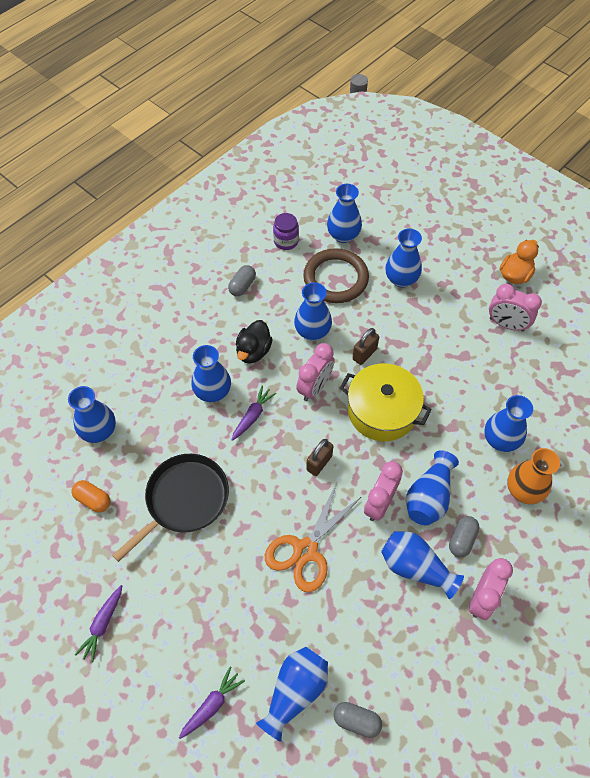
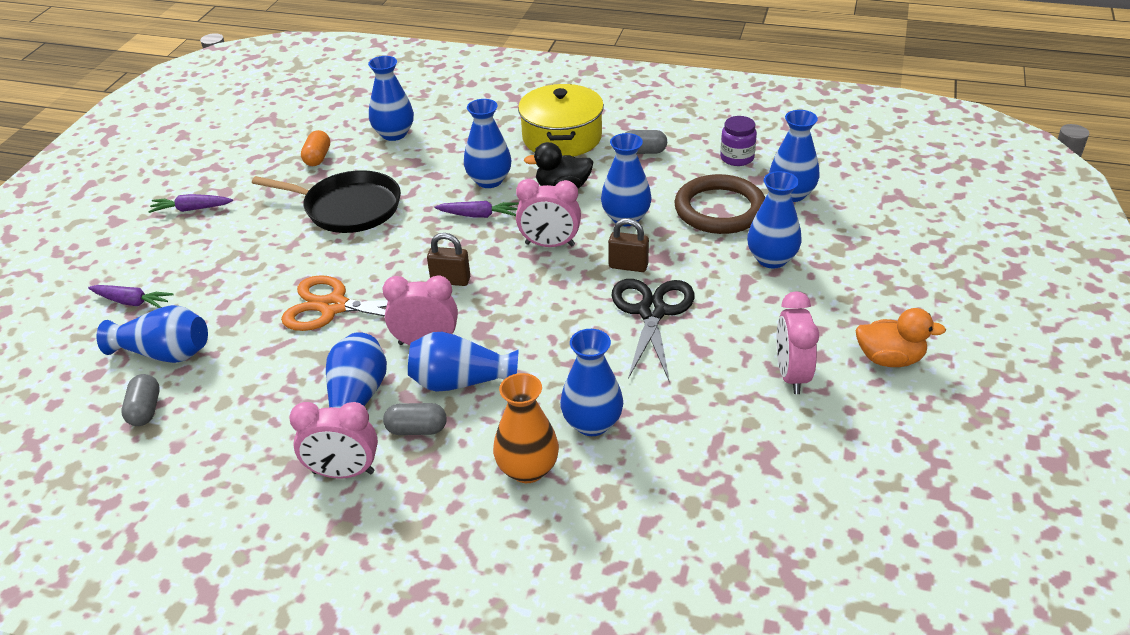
camera: 65 degrees right, 20 degrees down
yellow pot [340,363,432,441] -> yellow pot moved to [518,84,604,157]
none -> black scissors [612,279,695,383]

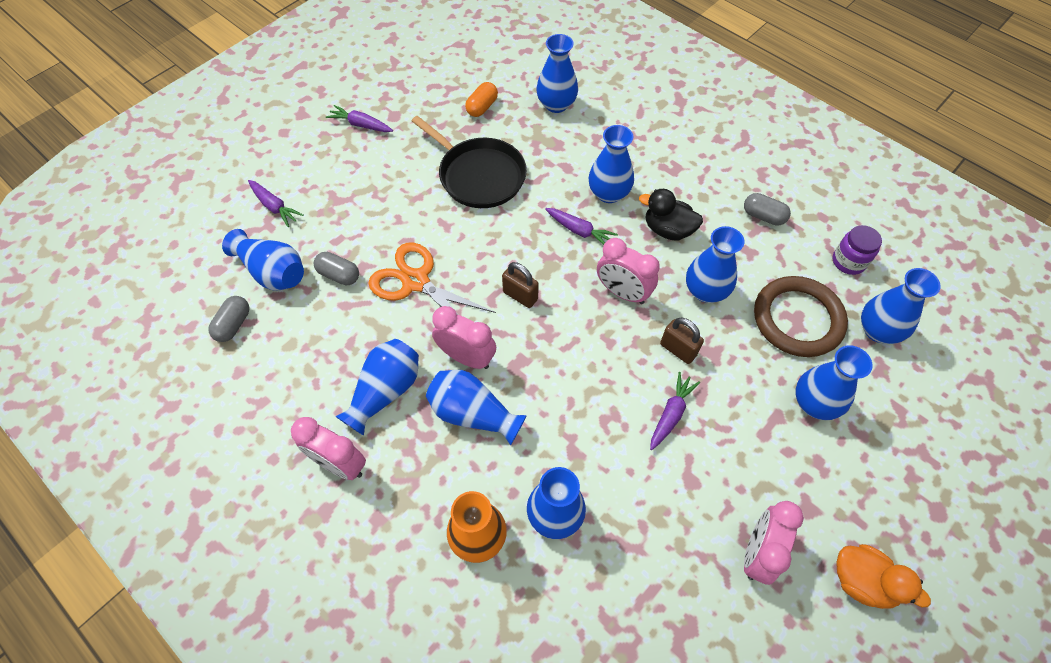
camera: 25 degrees right, 20 degrees up
grey capsule [383,403,447,435] -> grey capsule moved to [314,252,359,285]
yellow pot [518,84,604,157] -> none
black scissors [612,279,695,383] -> purple carrot [650,372,700,450]

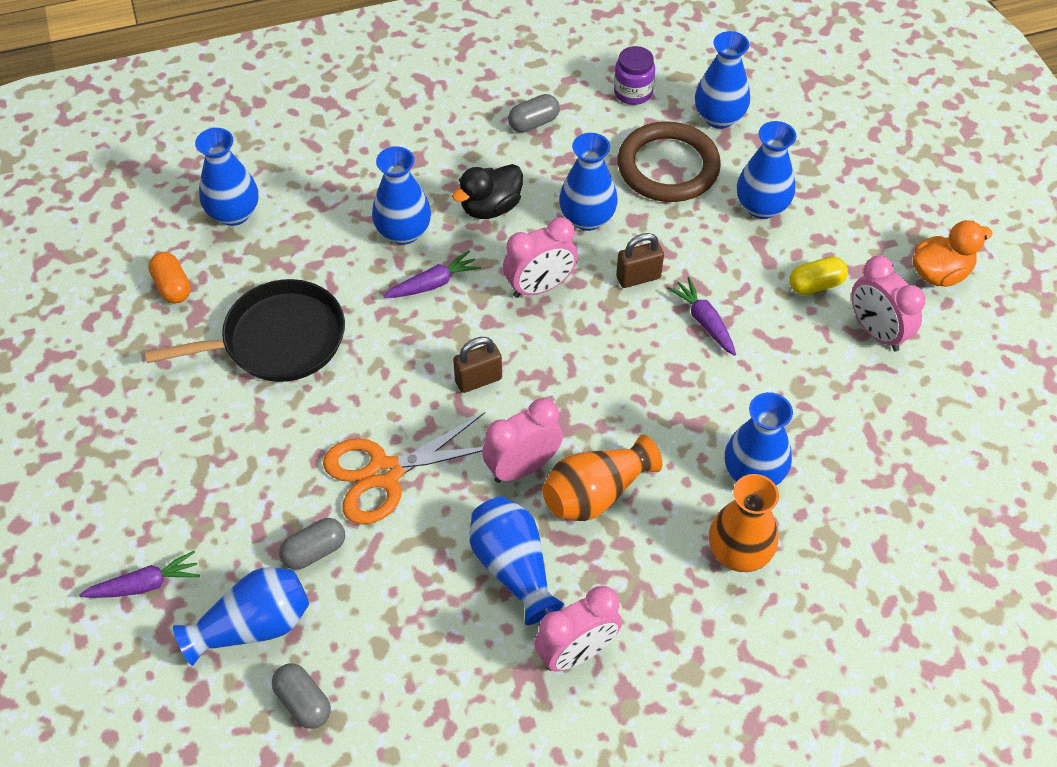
camera: 60 degrees left, 5 degrees down
purple carrot [326,105,393,132] -> none
blue vase [426,370,527,446] -> orange vase [542,435,663,521]
none -> yellow capsule [789,256,848,295]

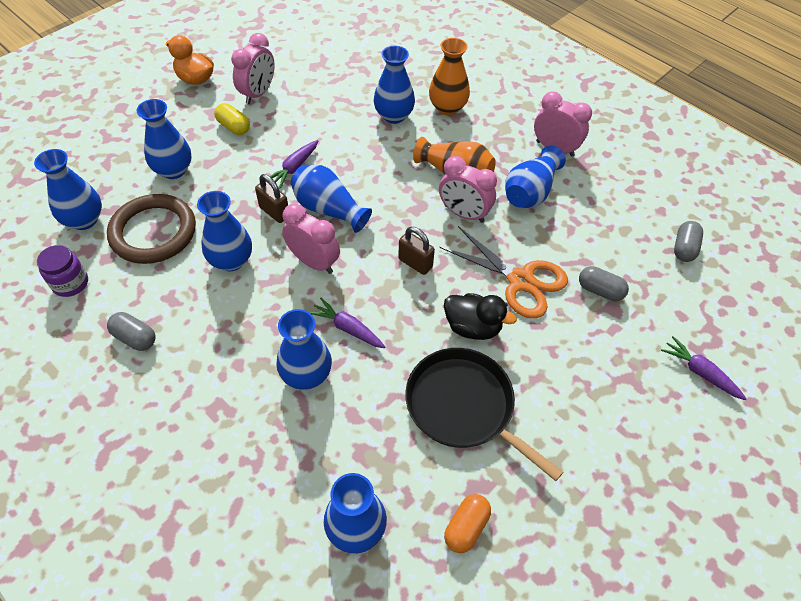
camera: 120 degrees left, 0 degrees up
blue vase [173,567,309,666] -> blue vase moved to [291,164,372,233]
black duck [452,164,523,219] -> black duck moved to [444,293,517,340]

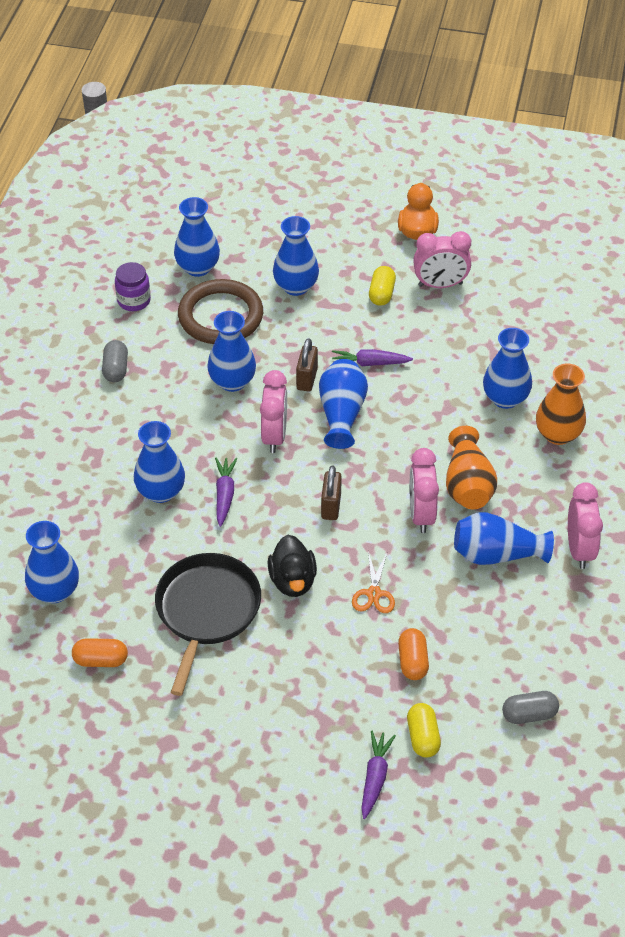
camera: 60 degrees right, 5 degrees down
orange scissors [439,226,568,319] -> orange scissors [352,552,395,613], size x0.53
grey capsule [579,266,629,301] -> orange capsule [398,628,429,680]
none -> yellow capsule [407,703,441,758]

